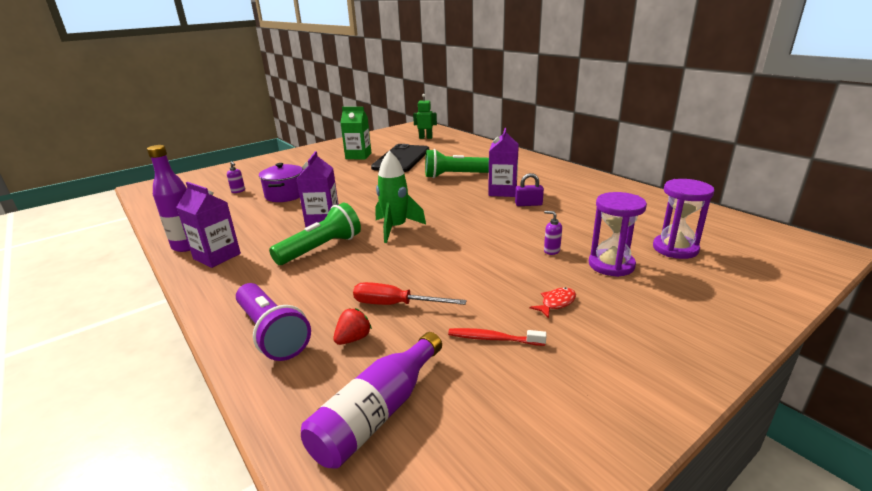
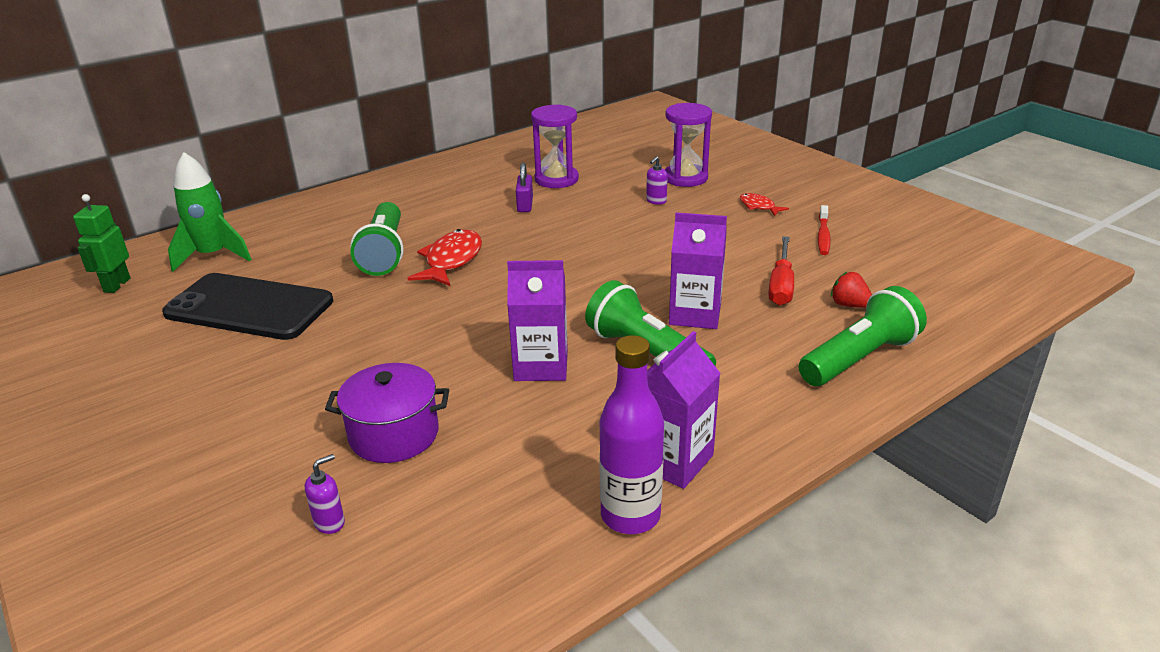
camera: 90 degrees left, 5 degrees up
purple flashlight [236,283,311,361] -> green flashlight [799,286,927,386]
purple bottle [301,332,442,469] -> none
green carton [340,107,371,160] -> none
green rocket [375,151,426,243] -> green rocket moved to [168,152,252,272]
purple carton [488,128,519,197] -> purple carton moved to [669,212,727,329]
purple hourglass [653,179,715,259] -> purple hourglass moved to [531,104,579,188]
none -> red fish [407,229,482,286]

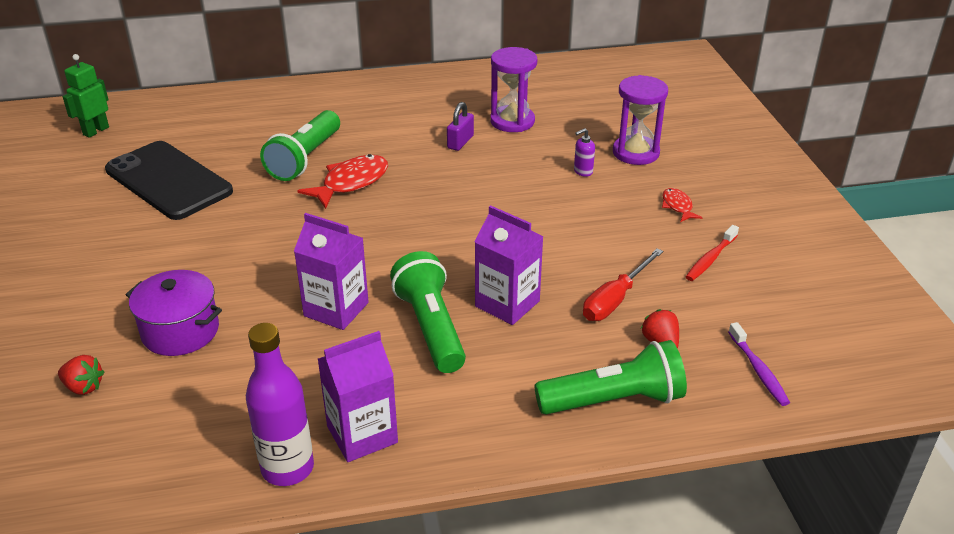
camera: 25 degrees right, 5 degrees up
green rocket [168,152,252,272] -> none
purple soap dispenser [305,454,345,534] -> red strawberry [58,355,104,395]
none -> purple toothbrush [728,322,790,406]

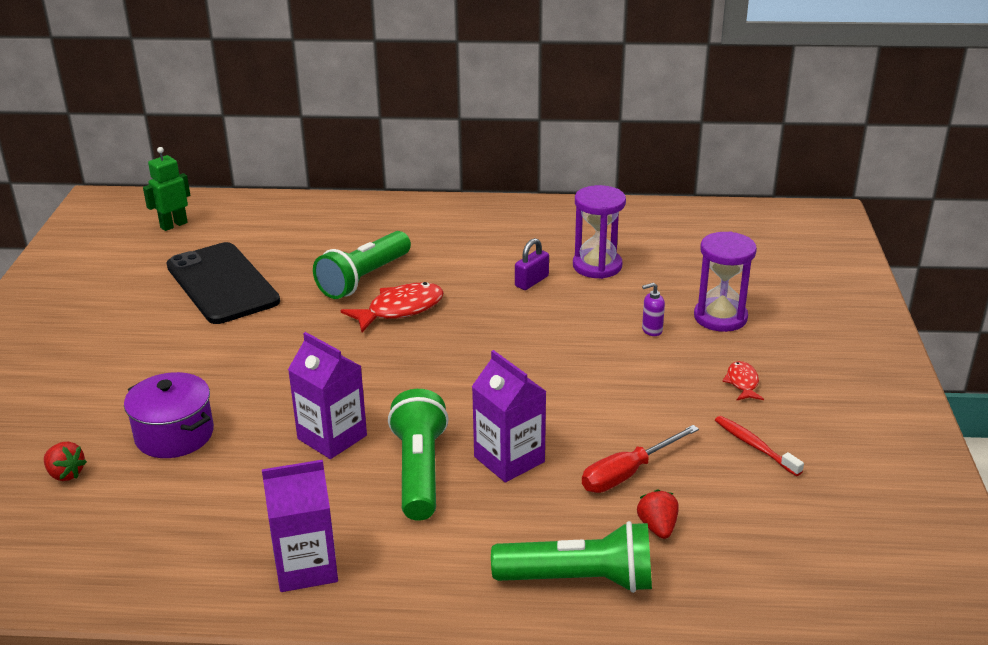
camera: 15 degrees right, 5 degrees down
purple bottle [246,323,314,486] -> none
red toothbrush [686,225,739,281] -> red toothbrush turned 90 degrees clockwise [715,416,804,476]
purple toothbrush [728,322,790,406] -> none

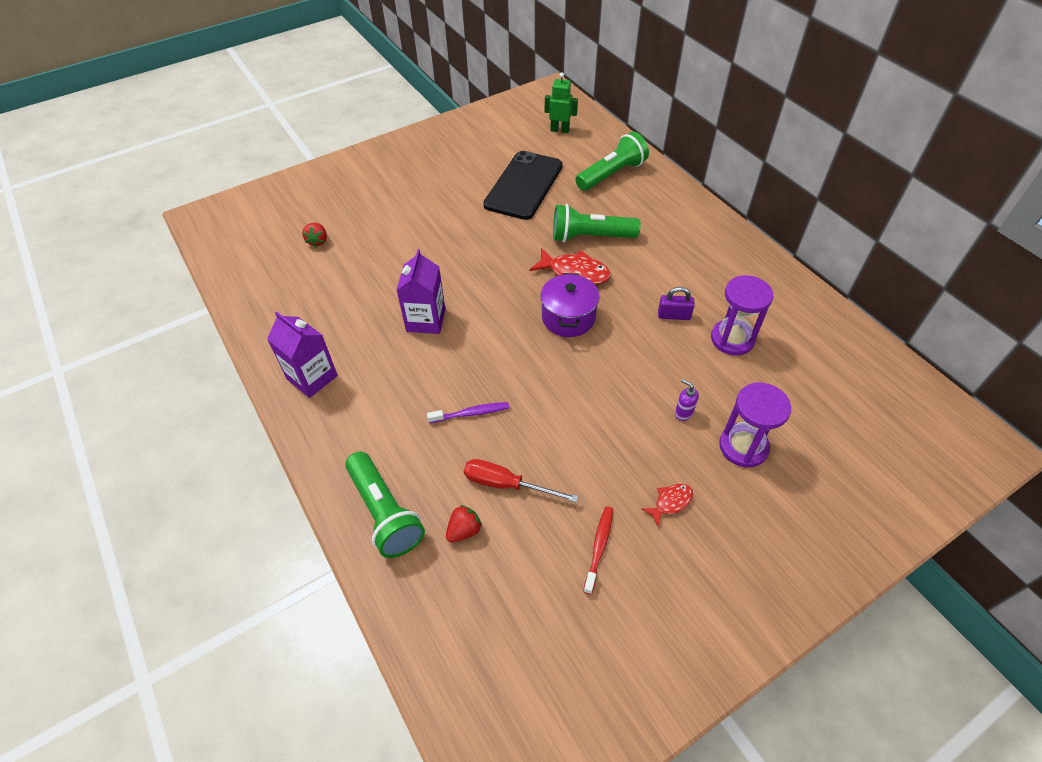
camera: 55 degrees right, 20 degrees up
purple pot [124,372,214,458] -> purple pot moved to [540,273,600,337]
green flashlight [388,389,449,521] -> green flashlight moved to [575,132,649,191]
purple carton [472,350,547,482] -> purple toothbrush [427,402,509,423]

